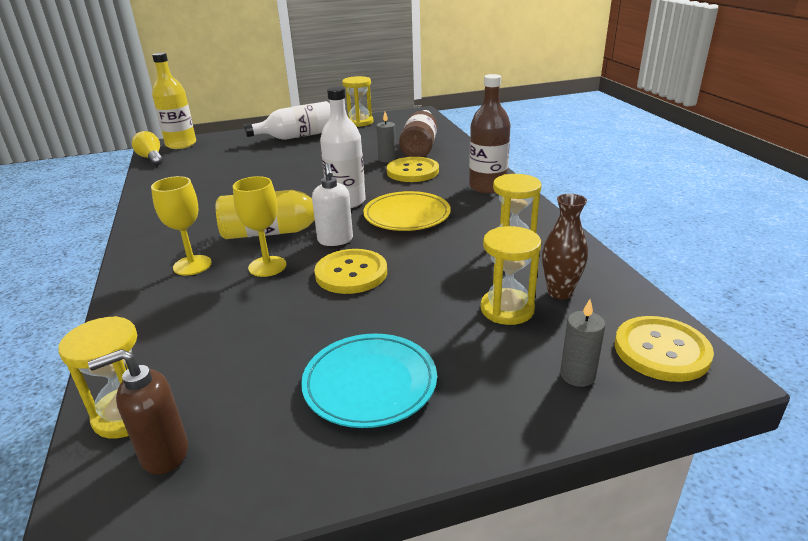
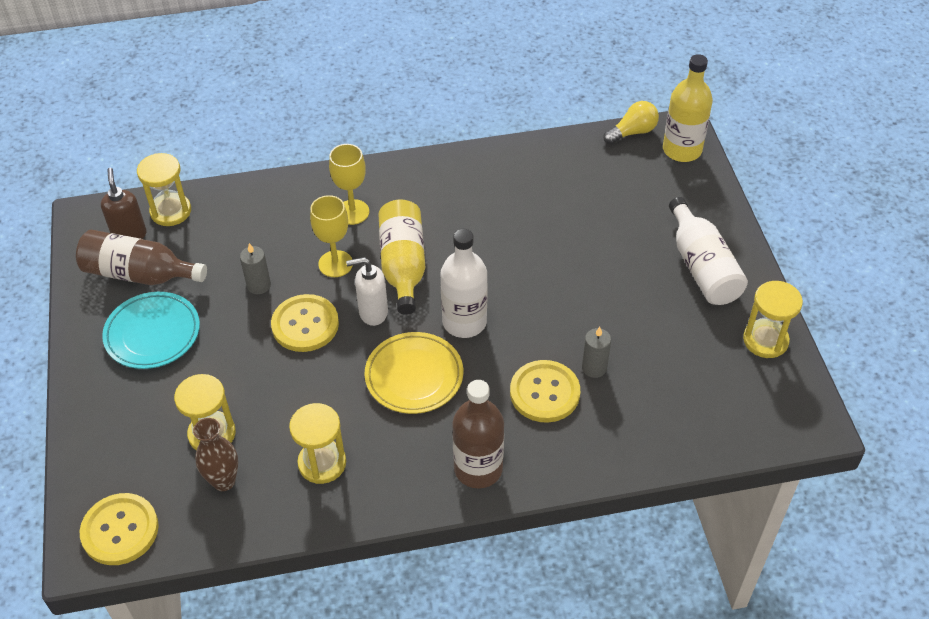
camera: 95 degrees right, 20 degrees up
brown bottle [399,110,437,157] -> brown bottle moved to [76,230,207,285]
grey candle [560,299,605,387] -> grey candle moved to [240,243,271,294]

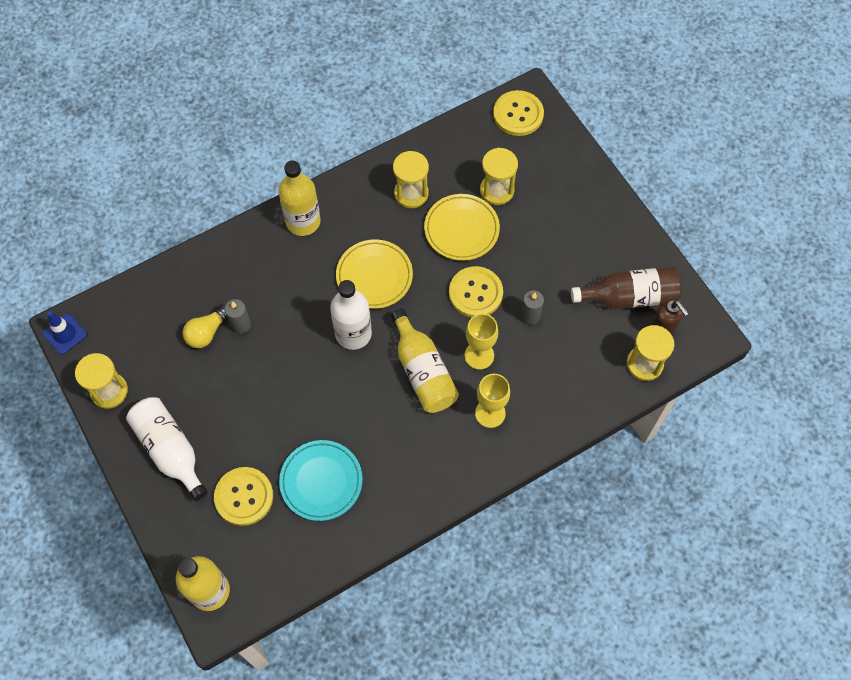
camera: 160 degrees right, 15 degrees up
turquoise plate [102,292,200,369] -> turquoise plate moved to [279,440,363,521]
brown vase [193,418,238,491] -> none
white soap dispenser [346,257,388,326] -> none
brown bottle [452,380,504,489] -> yellow bottle [279,161,321,236]
yellow button [510,360,580,422] -> yellow button moved to [214,467,273,526]
yellow light bulb [603,101,659,144] -> yellow light bulb moved to [182,305,227,348]
none -> blue traffic cone [43,311,87,354]
none -> yellow plate [424,194,500,261]

